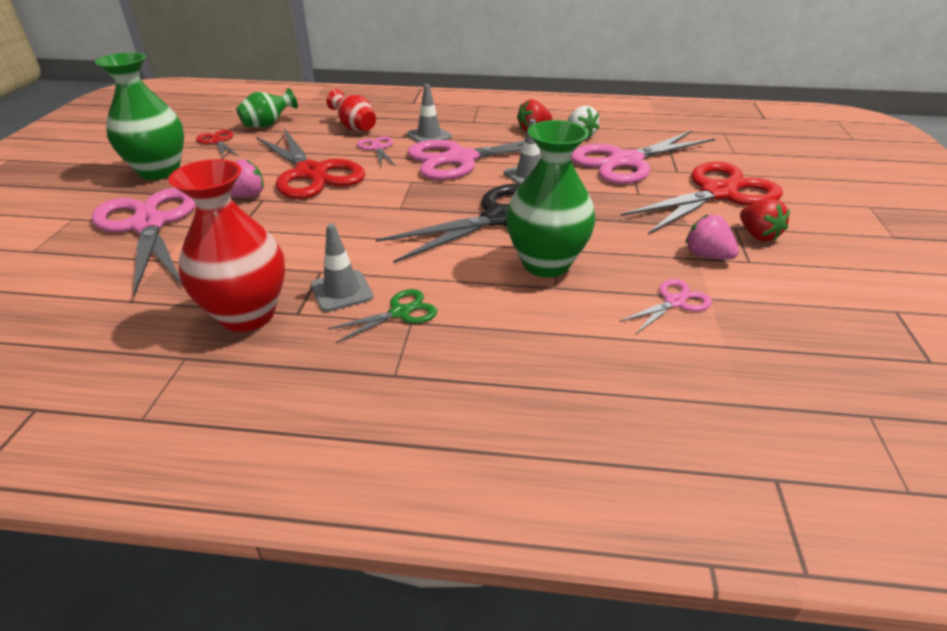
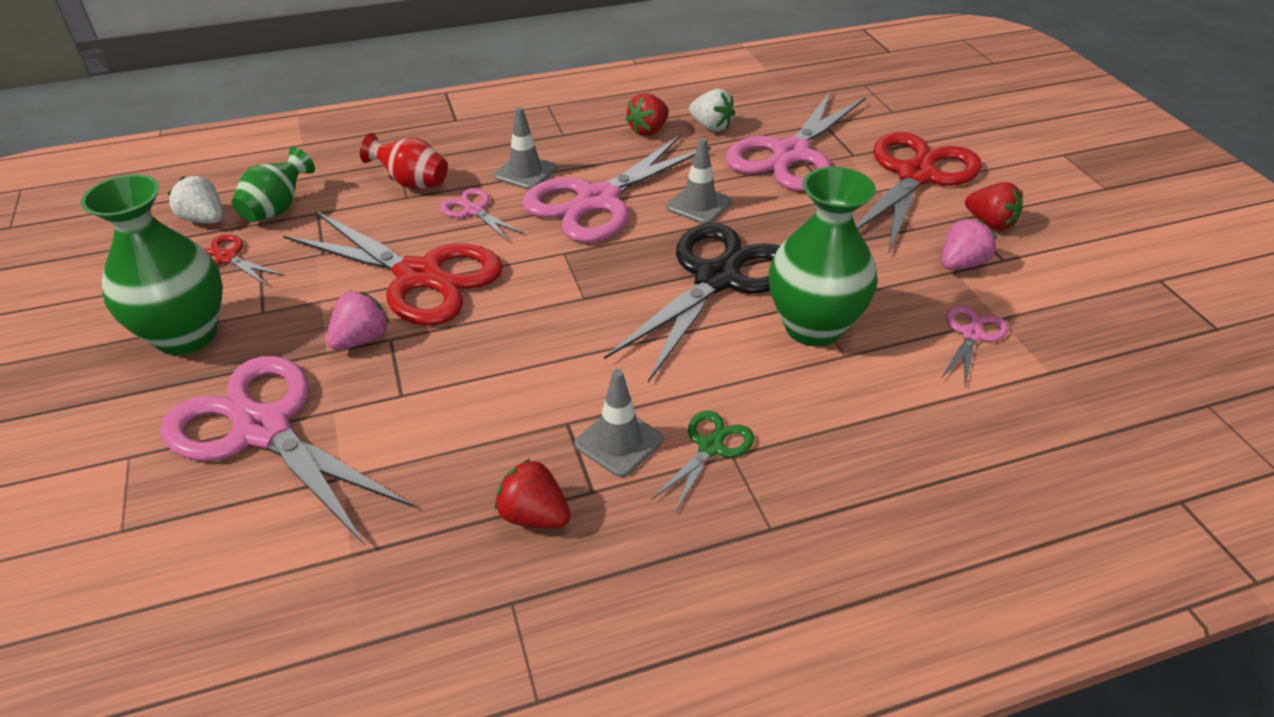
camera: 25 degrees left, 5 degrees up
red vase [168,159,285,332] -> red strawberry [495,459,571,528]
pink strawberry [686,214,739,260] -> pink strawberry turned 120 degrees clockwise [941,219,997,270]
none -> white strawberry [168,176,223,223]

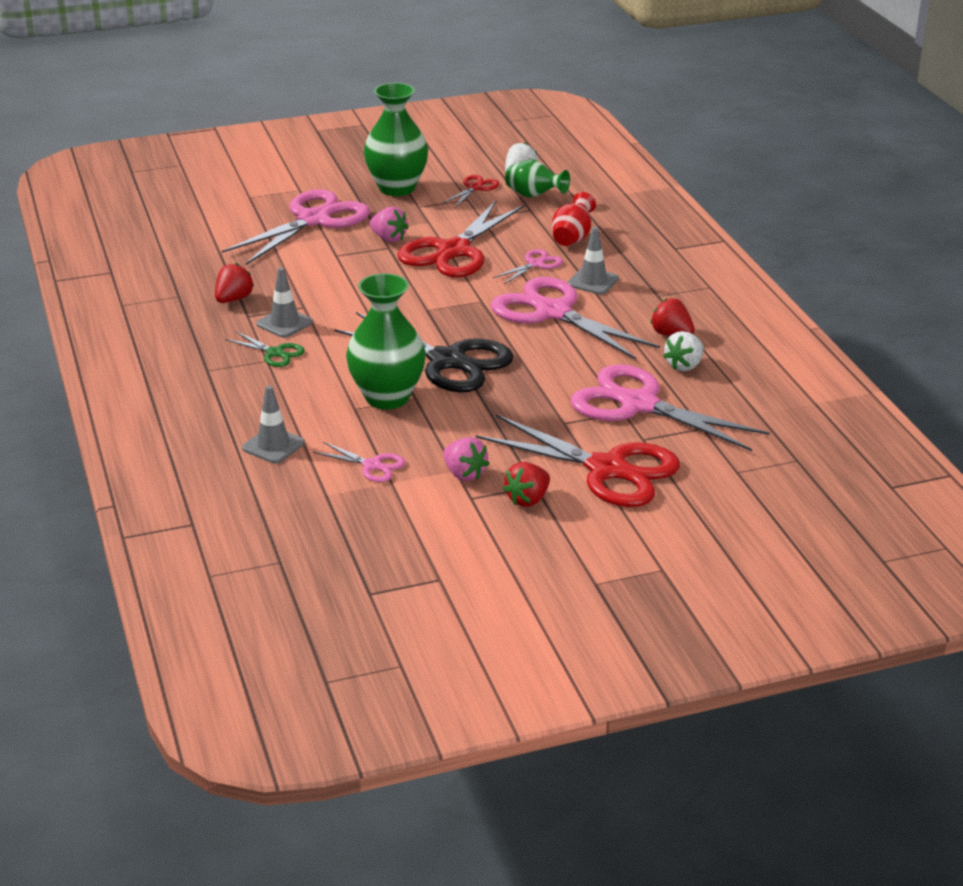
camera: 90 degrees right, 10 degrees down
grey traffic cone [667,138,732,224] -> grey traffic cone moved to [242,385,305,463]

